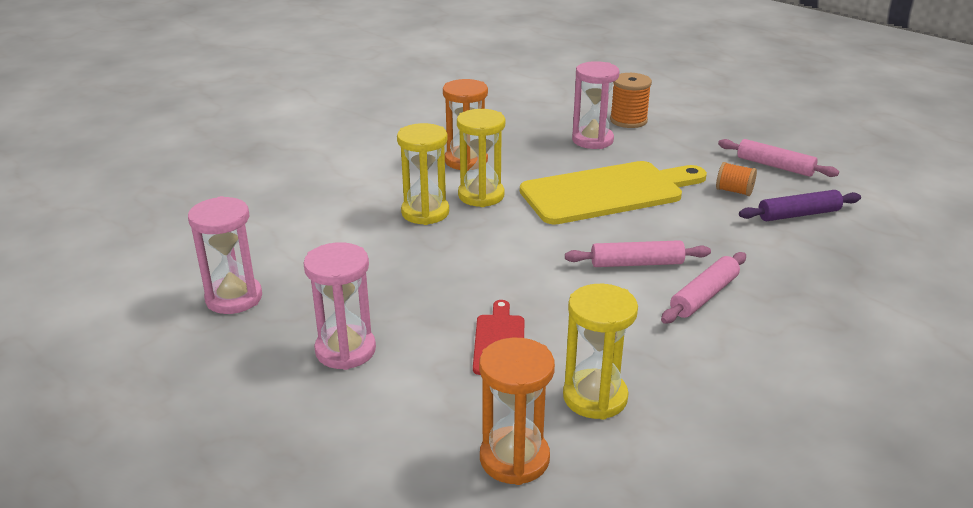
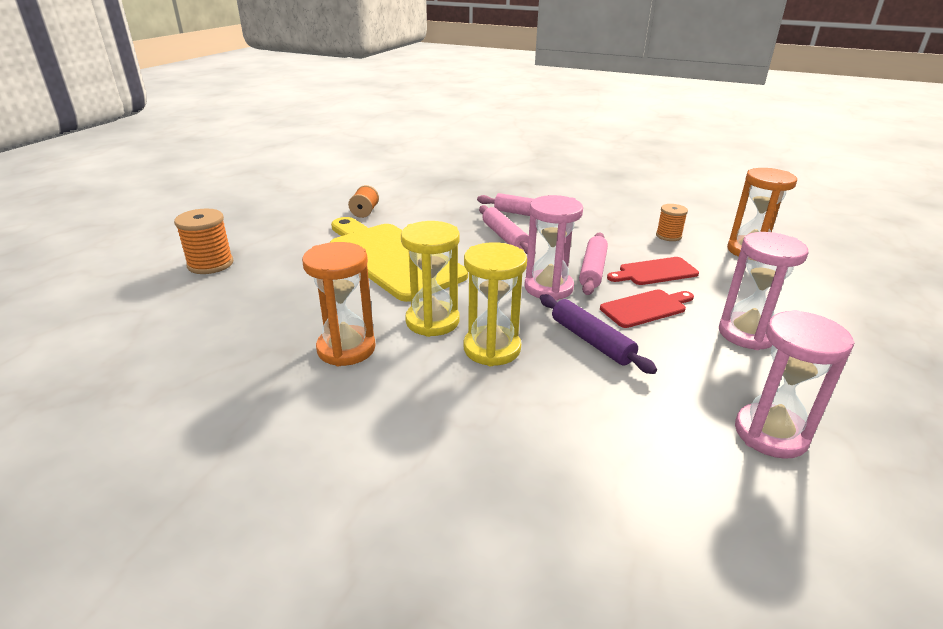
camera: 110 degrees left, 0 degrees up
yellow hourglass [563,284,638,420] -> orange spool [656,204,688,241]
pink hourglass [572,61,620,149] -> pink hourglass moved to [524,195,583,301]
pink rolling pin [718,139,839,177] -> pink rolling pin moved to [579,233,608,295]
purple rolling pin [739,190,861,221] -> purple rolling pin moved to [540,294,657,374]
none -> red cutting board [600,289,694,328]

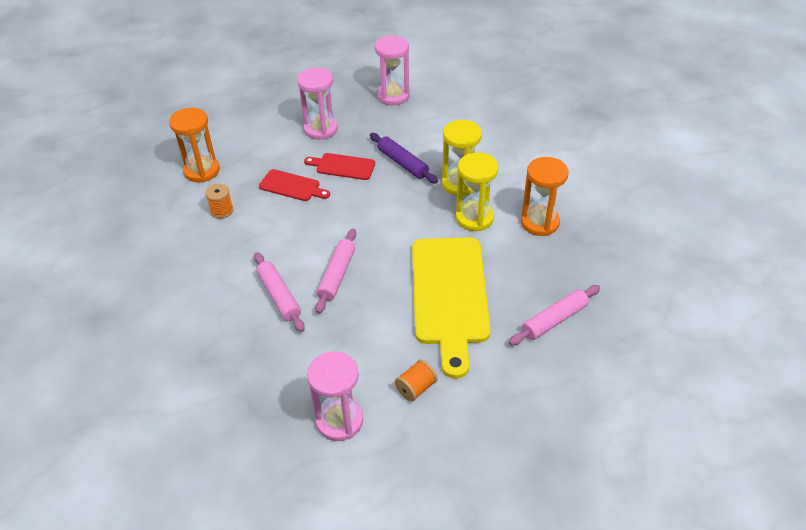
camera: 140 degrees left, 15 degrees up
orange spool [174,209,233,274] -> none
pink hourglass [524,195,583,301] -> pink hourglass moved to [307,351,363,441]
purple rolling pin [540,294,657,374] -> purple rolling pin turned 45 degrees counterclockwise [370,133,438,184]
pink rolling pin [579,233,608,295] -> pink rolling pin moved to [509,285,600,345]

